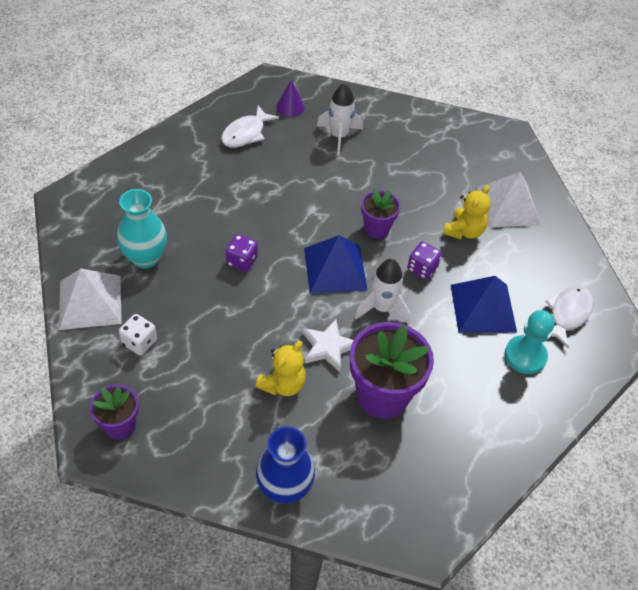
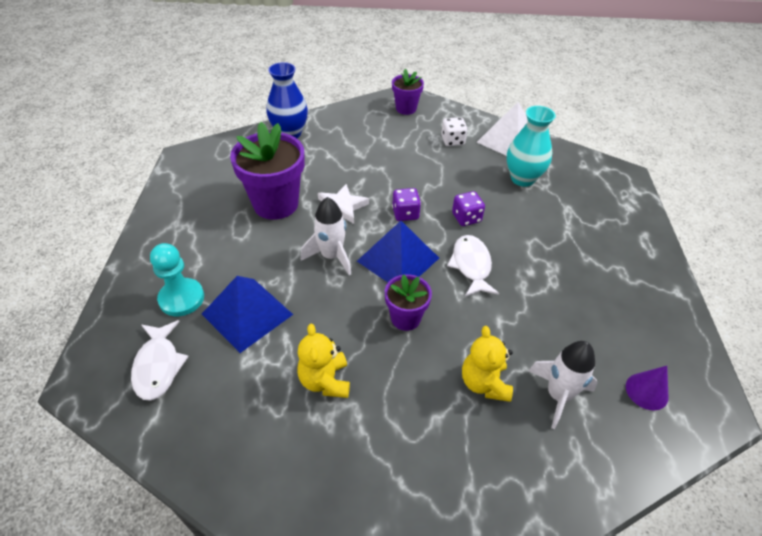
camera: 140 degrees right, 5 degrees down
white fish [221,105,279,148] -> white fish moved to [447,235,499,297]
yellow teddy bear [255,341,306,396] -> yellow teddy bear moved to [462,326,513,402]
purple dice [407,242,442,279] -> purple dice moved to [392,188,421,221]
white pyramid [477,172,541,228] -> none

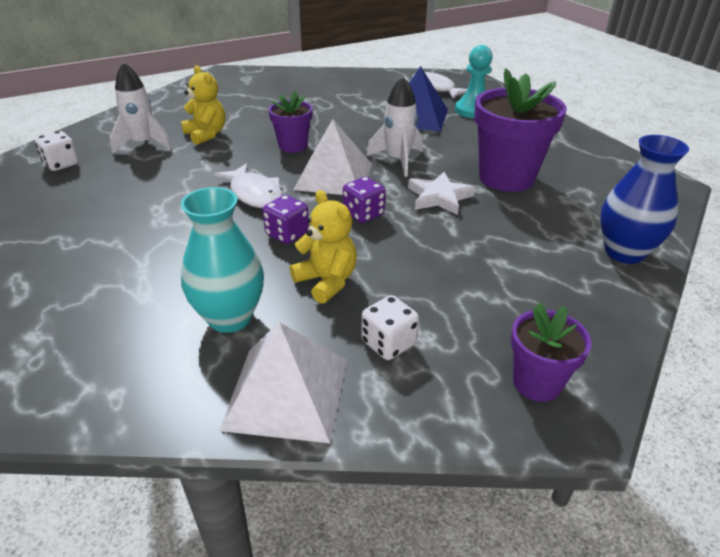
camera: 150 degrees right, 10 degrees down
yellow teddy bear [297,324,350,398] -> yellow teddy bear moved to [290,190,357,304]
blue pyramid [357,221,439,282] -> white pyramid [294,119,372,195]
purple cone [626,366,669,411] -> white dice [35,131,79,171]

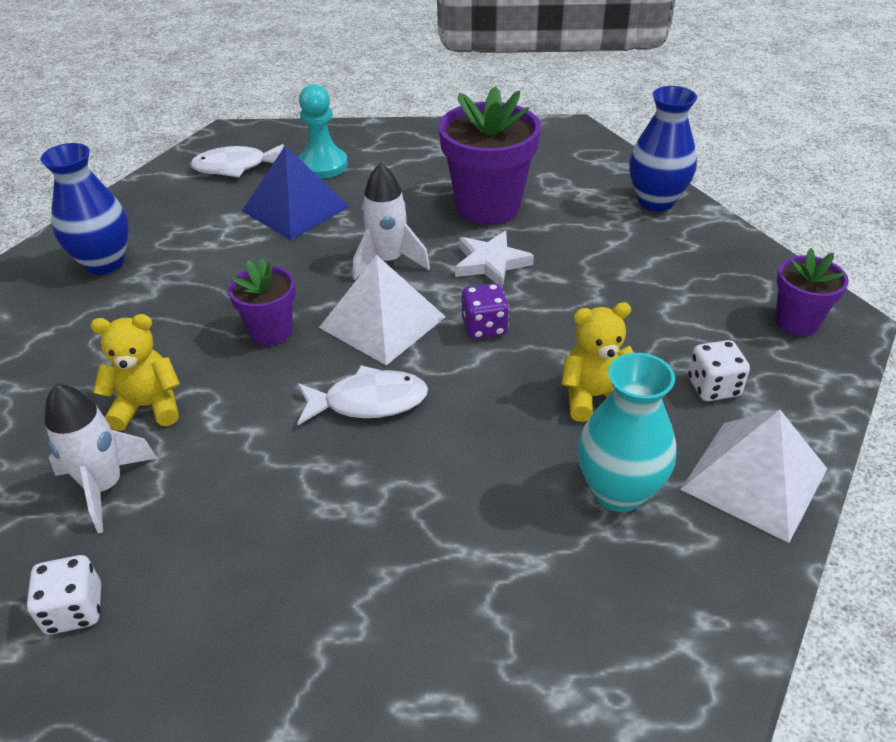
camera: 60 degrees left, 5 degrees up
purple dice [263,195,309,244] -> none
none -> blue vase [40,143,129,275]

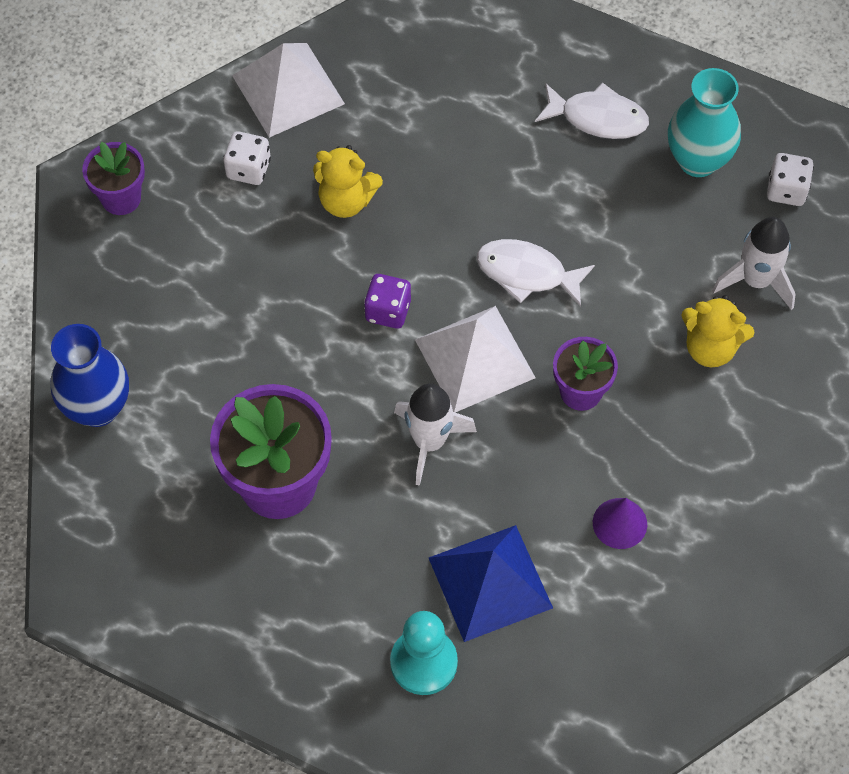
camera: 155 degrees left, 20 degrees up
blue vase [40,143,129,275] -> none
white fish [190,144,284,178] -> white fish moved to [535,82,649,139]
white star [455,231,534,288] -> none
turquoise vase [578,353,677,512] -> turquoise vase moved to [668,68,741,177]
none -> purple cone [593,498,647,549]

